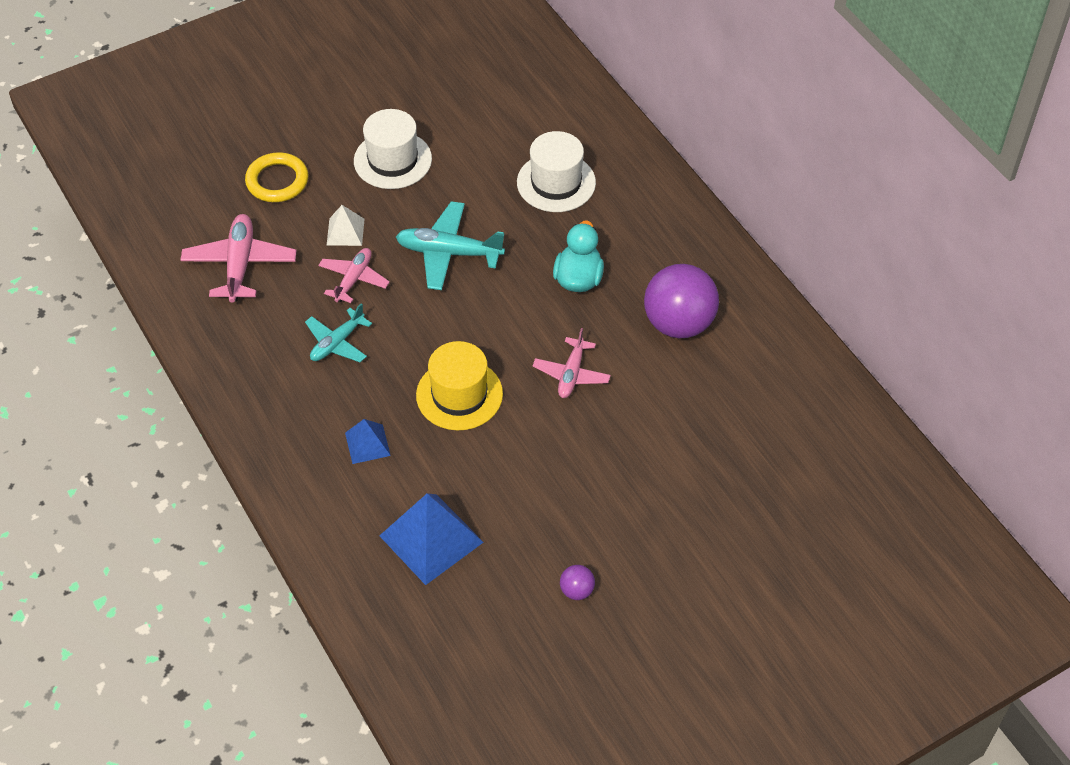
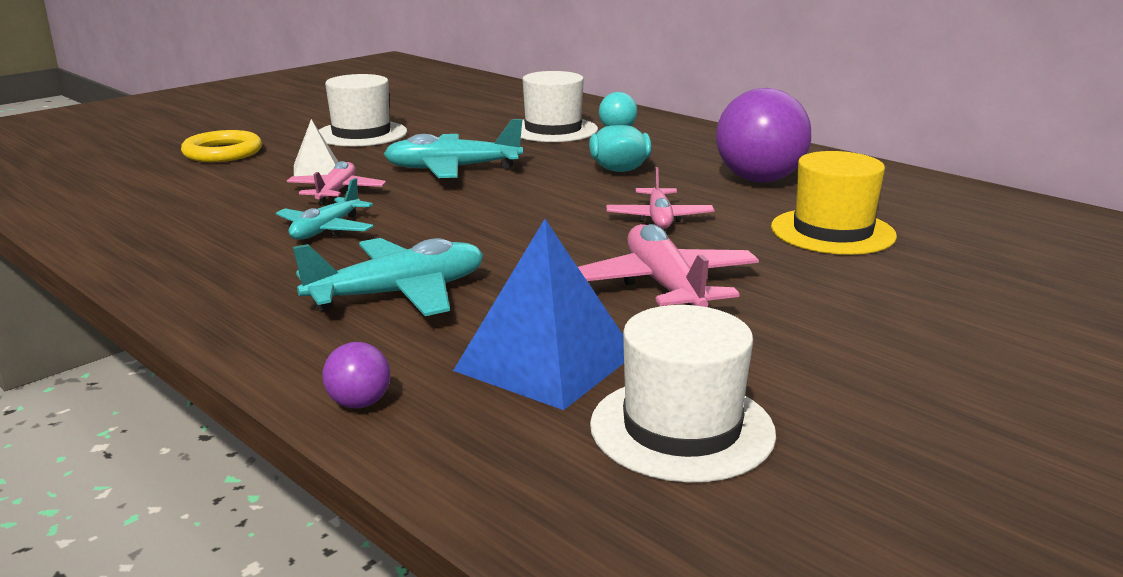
camera: 15 degrees left, 30 degrees down
pink plane [180,214,297,303] -> pink plane moved to [578,224,759,307]
blue pyramid [345,419,391,464] -> turquoise plane [293,238,483,316]
yellow hat [416,341,503,430] -> yellow hat moved to [771,151,897,255]
purple ball [560,565,595,600] -> purple ball moved to [322,342,390,409]
none -> white hat [590,305,776,482]

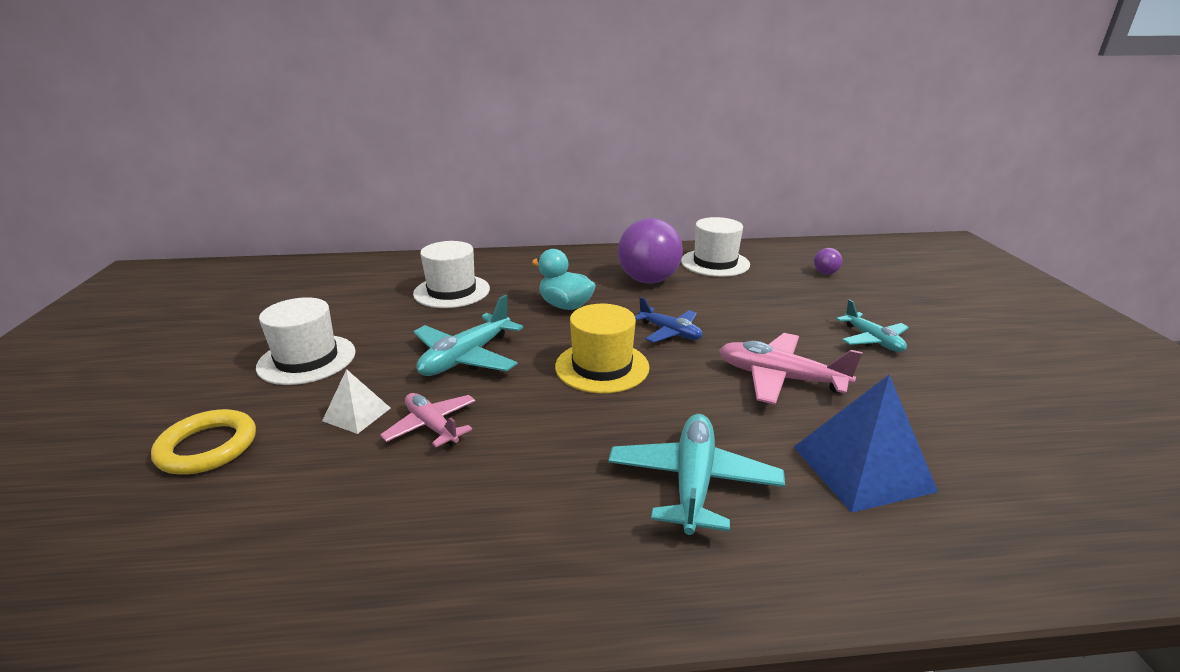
camera: 50 degrees left, 5 degrees up
turquoise plane [276,178,374,240] -> turquoise plane moved to [836,300,909,352]
purple ball [322,342,390,409] -> purple ball moved to [814,248,842,275]
white hat [590,305,776,482] -> white hat moved to [681,217,750,277]
pink plane [606,167,714,229] -> blue plane [635,297,703,343]
yellow hat [771,151,897,255] -> yellow hat moved to [555,304,650,394]

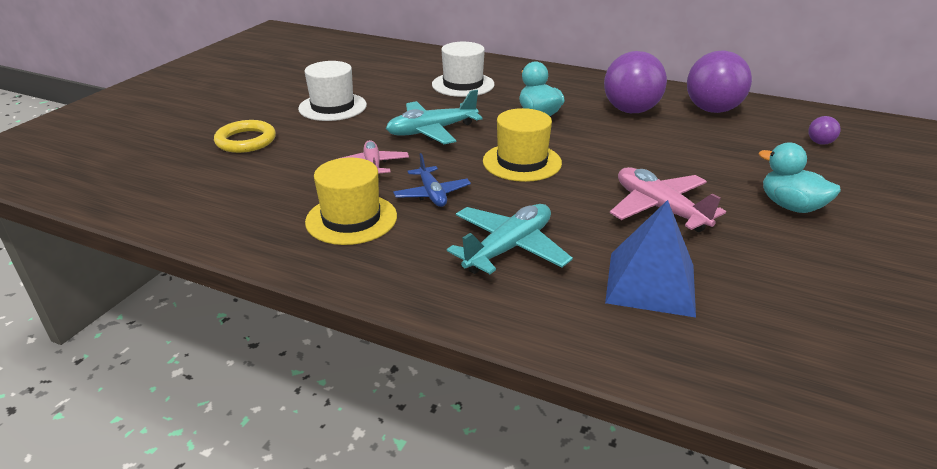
camera: 30 degrees right, 5 degrees up
white pyramid [322,369,391,434] -> none
blue plane [635,297,703,343] -> blue plane moved to [393,153,471,207]
white hat [681,217,750,277] -> purple ball [687,50,752,113]
turquoise plane [836,300,909,352] -> turquoise duck [759,143,841,213]
none -> yellow hat [305,158,397,245]

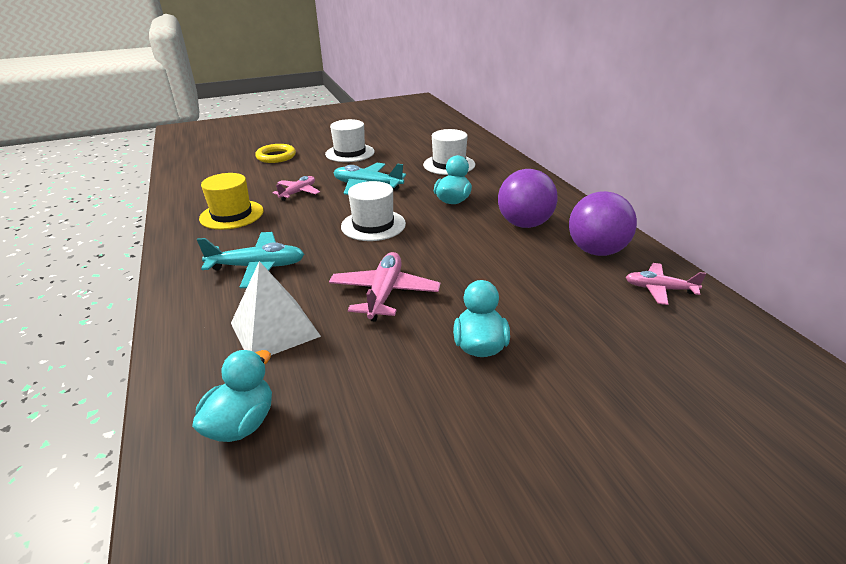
camera: 45 degrees right, 0 degrees up
blue plane [393,153,471,207] -> none
yellow hat [483,108,562,182] -> white hat [341,181,406,241]
blue pyramid [605,200,696,318] -> white pyramid [231,261,321,355]
purple ball [808,116,840,145] -> none
none -> turquoise duck [192,350,272,442]
none -> pink plane [626,263,706,305]

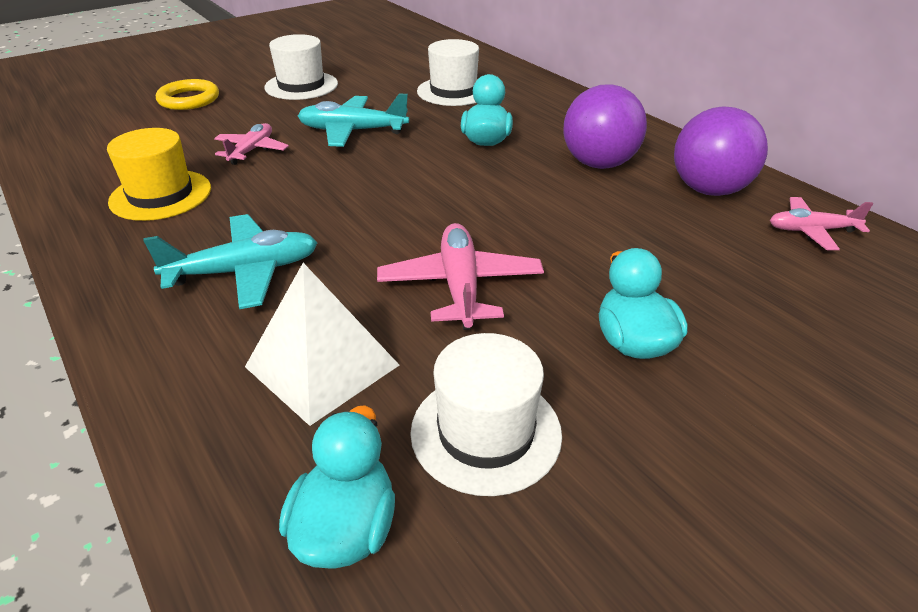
camera: 15 degrees left, 5 degrees up
white hat [341,181,406,241] -> white hat moved to [410,333,562,496]

